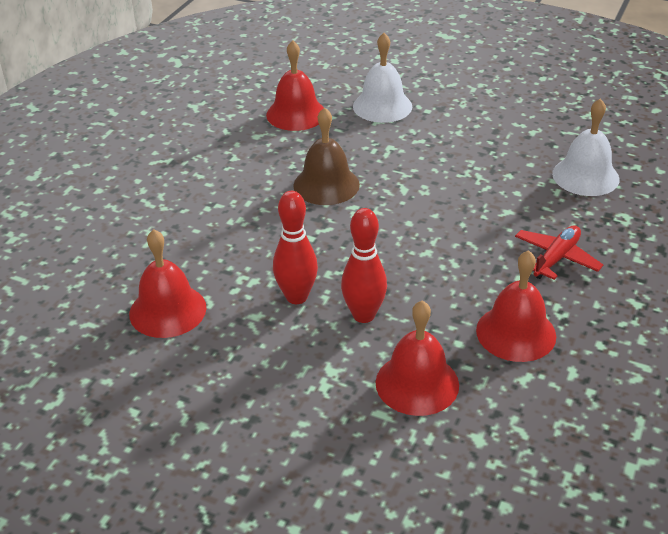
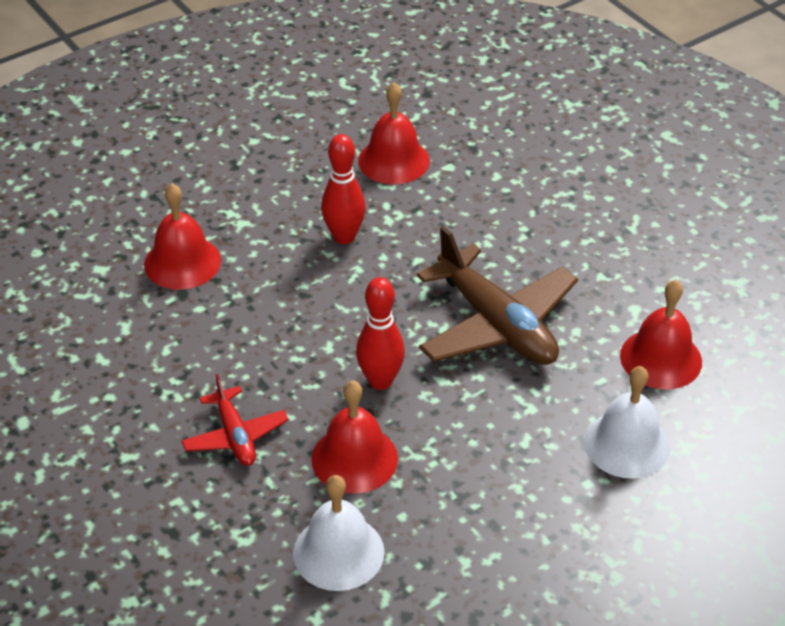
camera: 120 degrees right, 5 degrees up
brown bell [293,107,360,205] -> brown plane [417,226,578,365]
red bowling pin [341,208,387,323] -> red bowling pin moved to [356,277,405,390]
red bell [476,250,556,362] -> red bell moved to [311,380,398,494]

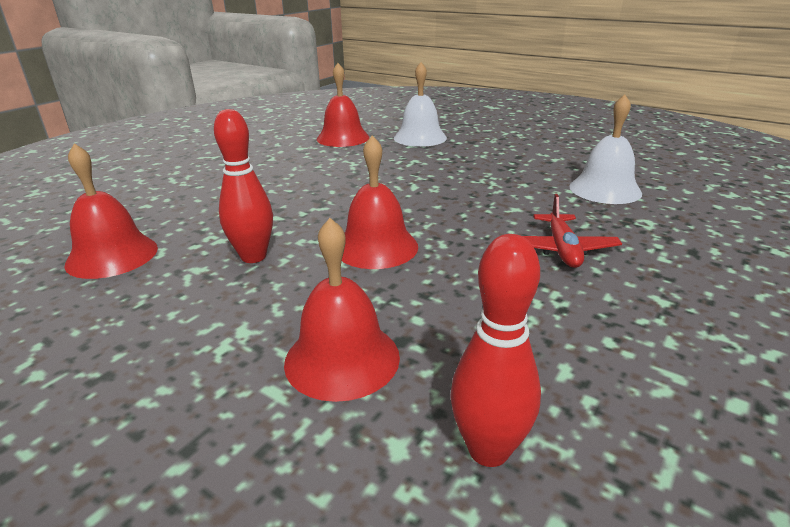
camera: 110 degrees left, 15 degrees down
red plane [181,374,289,466] -> red plane turned 135 degrees clockwise [523,194,622,268]
red bell [311,380,398,494] -> red bell moved to [342,135,418,269]
red bowling pin [356,277,405,390] -> red bowling pin moved to [450,234,541,467]
brown plane [417,226,578,365] -> none

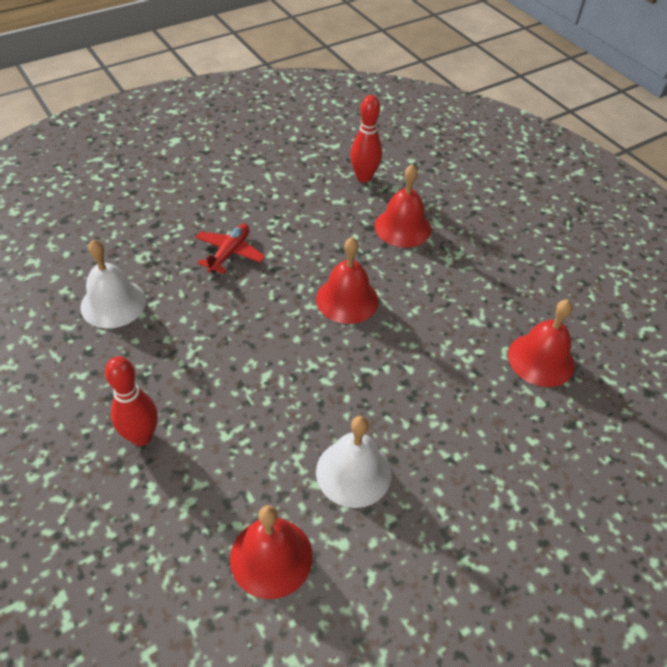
camera: 160 degrees left, 20 degrees up
red bowling pin [214,109,273,263] -> red bowling pin moved to [105,356,158,446]
white bell [394,62,447,147] -> white bell moved to [316,416,392,508]

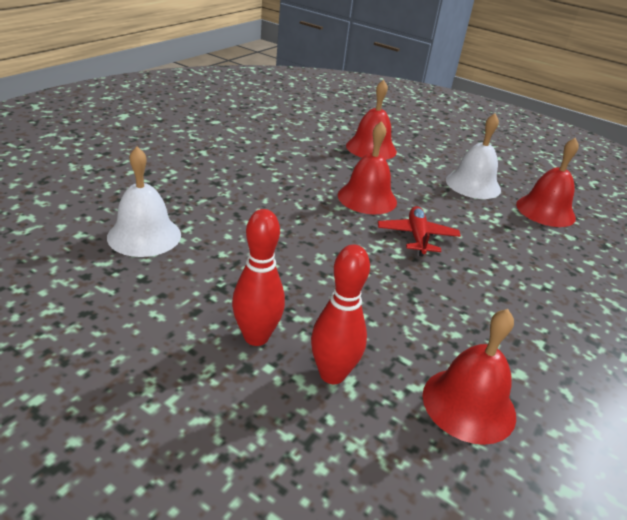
camera: 25 degrees left, 15 degrees down
red plane [195,224,265,274] -> red plane moved to [378,206,461,257]
white bell [316,416,392,508] -> white bell moved to [446,114,501,199]
red bowling pin [350,95,382,183] -> red bowling pin moved to [311,244,370,384]

